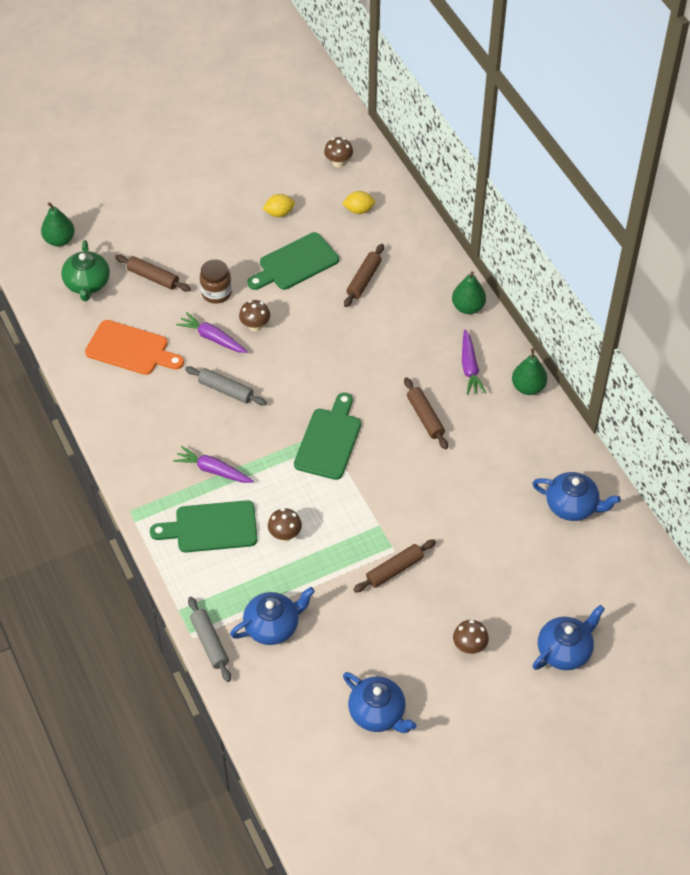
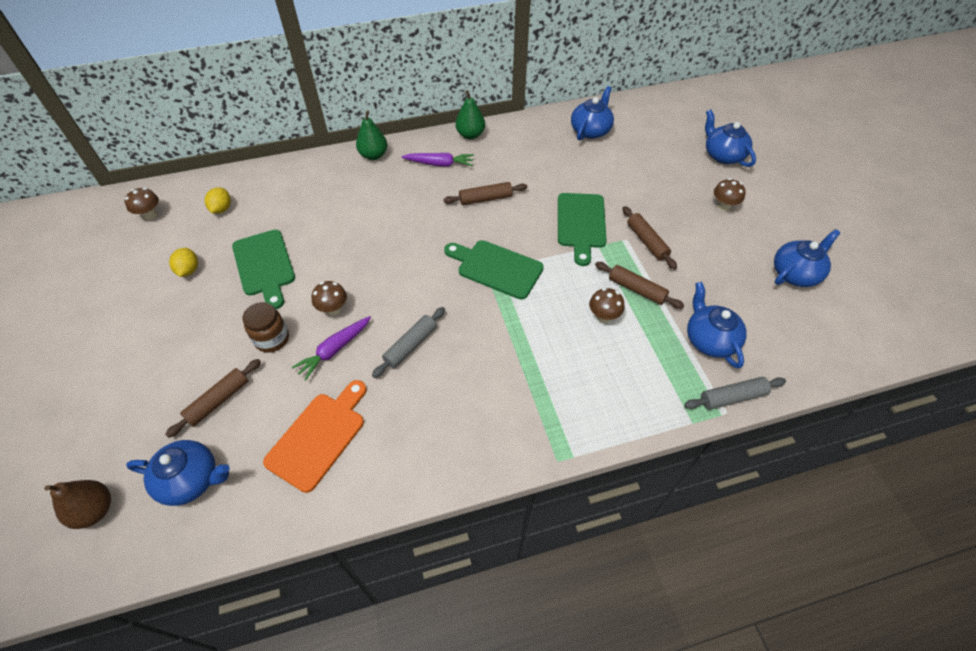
camera: 80 degrees left, 0 degrees up
green pear [41,202,75,247] -> brown pear [44,480,111,529]
green teapot [61,240,110,301] -> blue teapot [126,440,230,506]
green cutting board [150,500,257,553] -> green cutting board moved to [558,193,607,266]
purple carrot [173,446,254,483] -> none
brown rolling pin [344,244,384,307] -> brown rolling pin moved to [595,262,684,309]

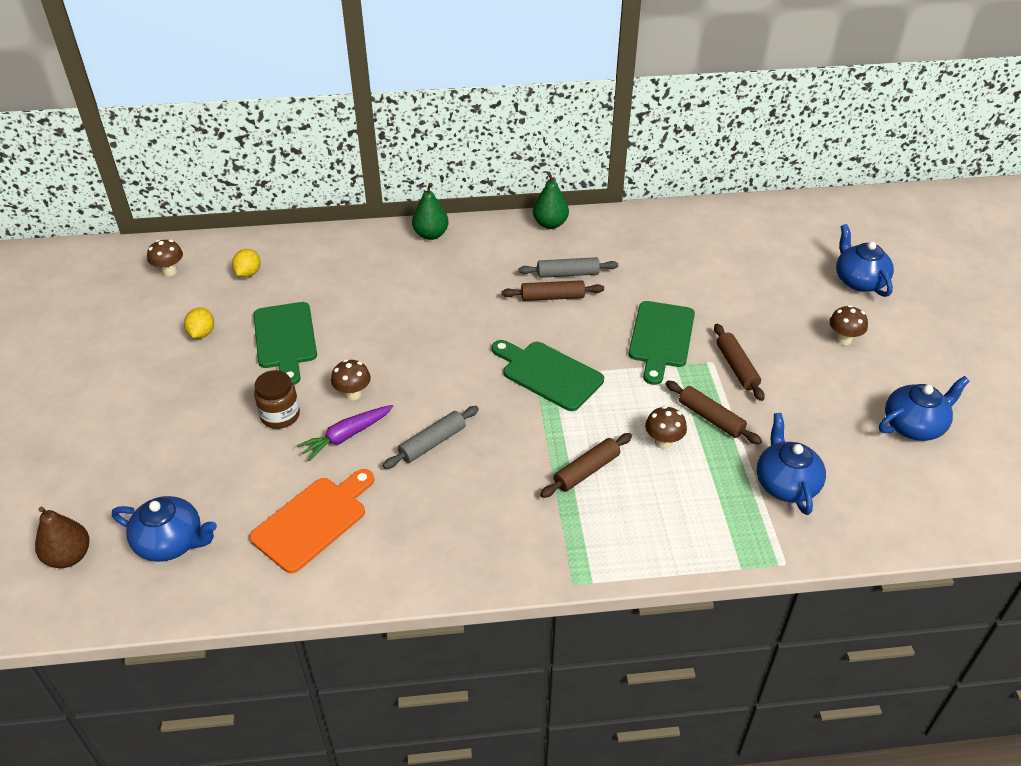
camera: 10 degrees right, 10 degrees down
brown rolling pin [165,359,261,438] -> brown rolling pin moved to [540,433,632,498]
purple carrot [401,153,474,167] -> none
blue teapot [571,86,614,141] -> none
grey rolling pin [684,377,786,410] -> grey rolling pin moved to [518,257,618,278]

